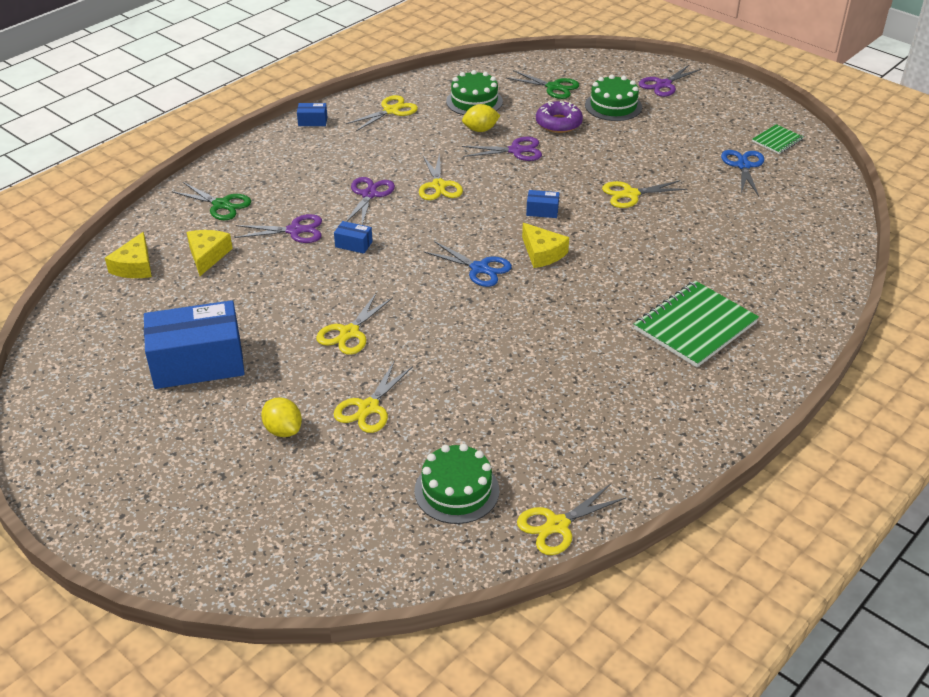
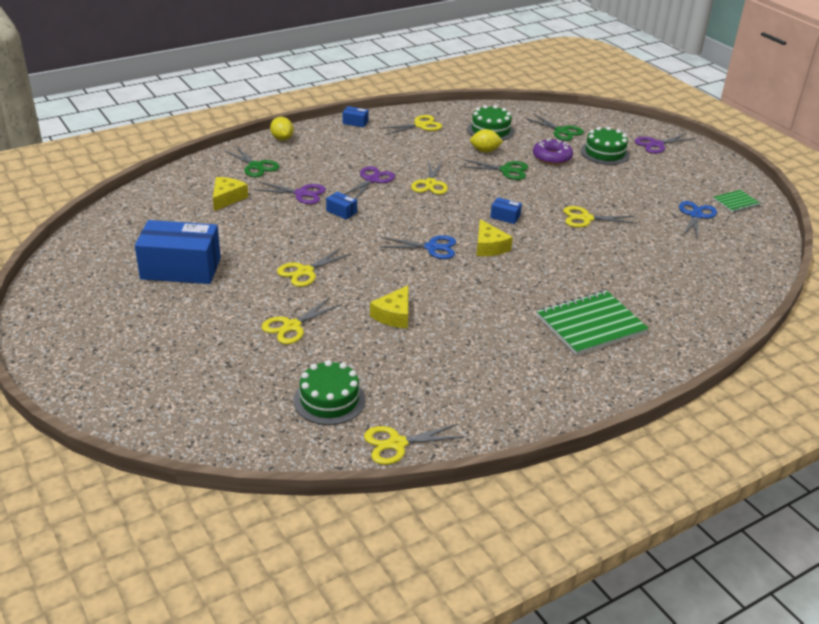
camera: 15 degrees right, 5 degrees down
yellow cheese [105,232,152,278] -> yellow cheese moved to [370,285,408,328]
yellow lemon [261,397,302,437] -> yellow lemon moved to [270,117,293,141]
blue scissors [423,241,512,287] -> blue scissors turned 45 degrees counterclockwise [380,235,456,259]
purple scissors [462,137,542,161] -> green scissors [461,159,528,180]

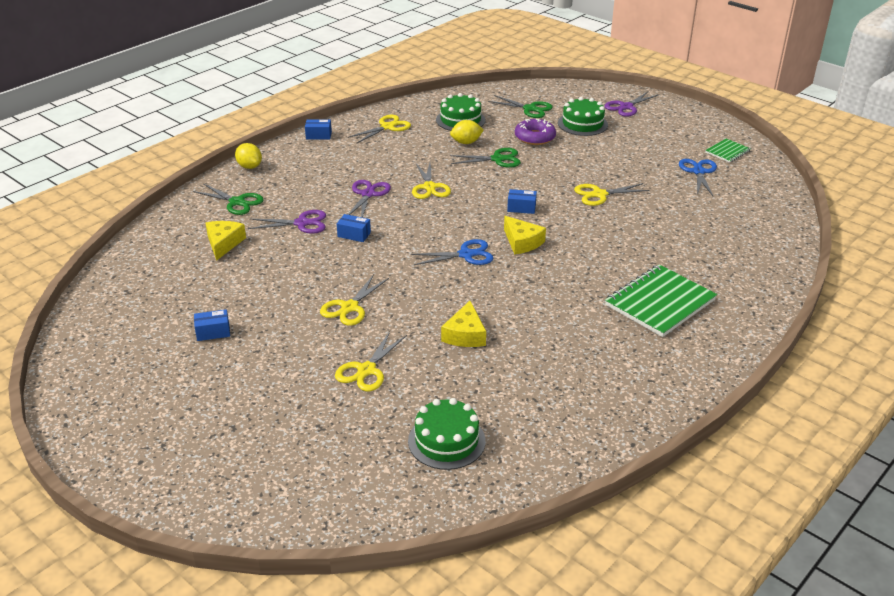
camera: 15 degrees left, 0 degrees up
blue box [135,220,221,284] -> blue box [194,309,230,341], size x0.41
yellow scissors [364,424,465,465] -> none

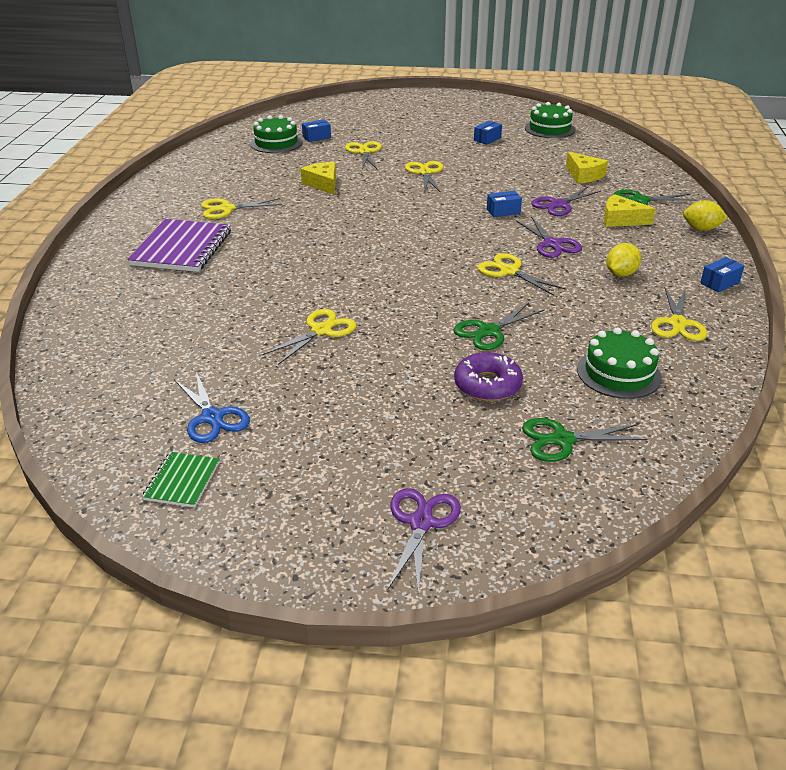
camera: 145 degrees right, 0 degrees up
blue scissors [411,239,493,265] -> none
yellow lemon [450,120,484,144] -> yellow lemon moved to [606,243,641,277]
yellow cheese [504,216,546,255] -> yellow cheese moved to [604,194,656,227]
blue box [507,189,537,214] -> blue box moved to [302,119,331,142]
green cake [558,97,608,136] -> green cake moved to [525,102,575,138]
green notebook [605,264,717,337] -> purple notebook [127,219,231,272]
none -> yellow scissors [201,198,282,219]

